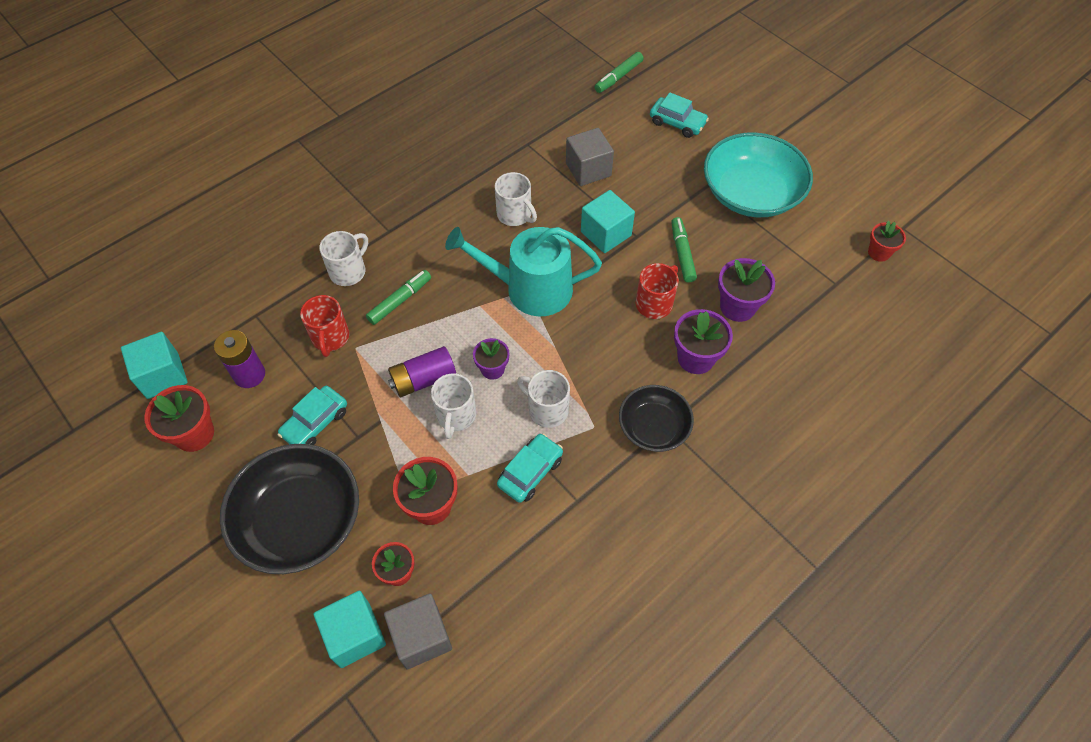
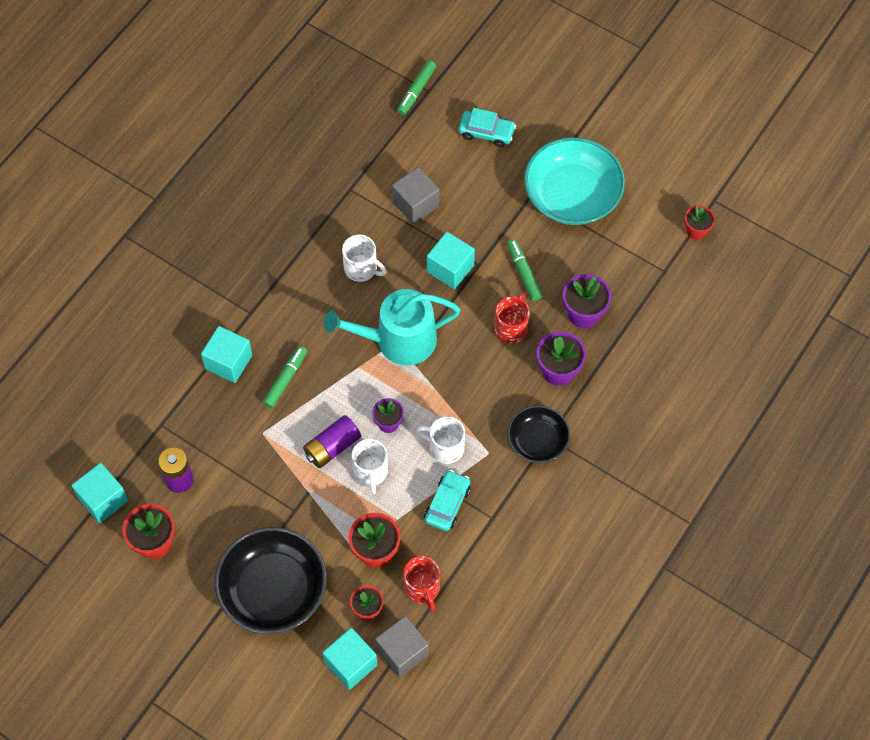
camera: 15 degrees left, 5 degrees up
turquoise car [278,386,347,445] -> none
red mug [300,295,349,357] -> red mug moved to [403,556,440,611]
white mug [319,231,368,286] -> turquoise cube [201,326,252,383]

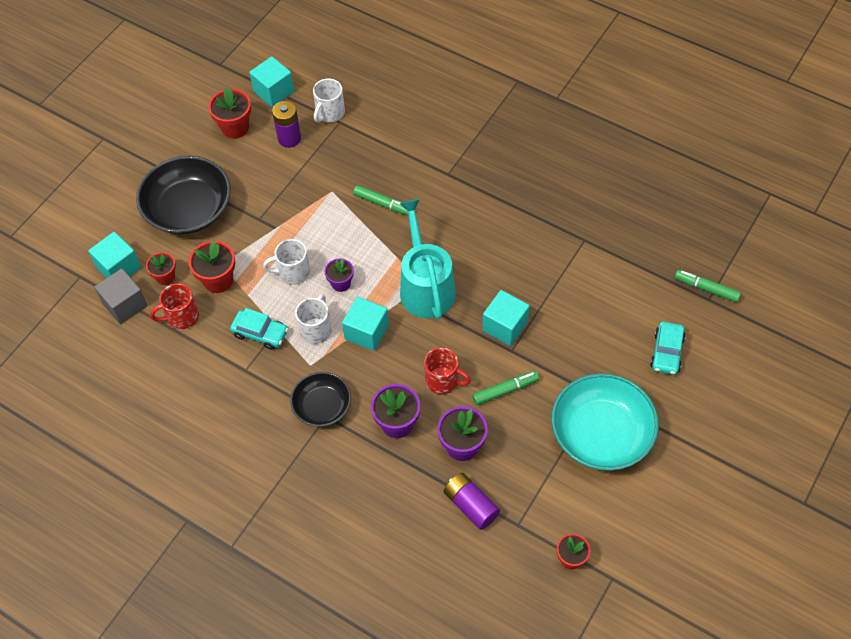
camera: 90 degrees right, 5 degrees down
turquoise cube [201,326,252,383] -> turquoise cube moved to [342,297,389,351]
purple battery [303,415,361,468] -> purple battery moved to [443,473,500,530]
white mug [342,235,387,282] -> white mug moved to [313,78,345,123]
grey cube [392,167,440,224] -> none

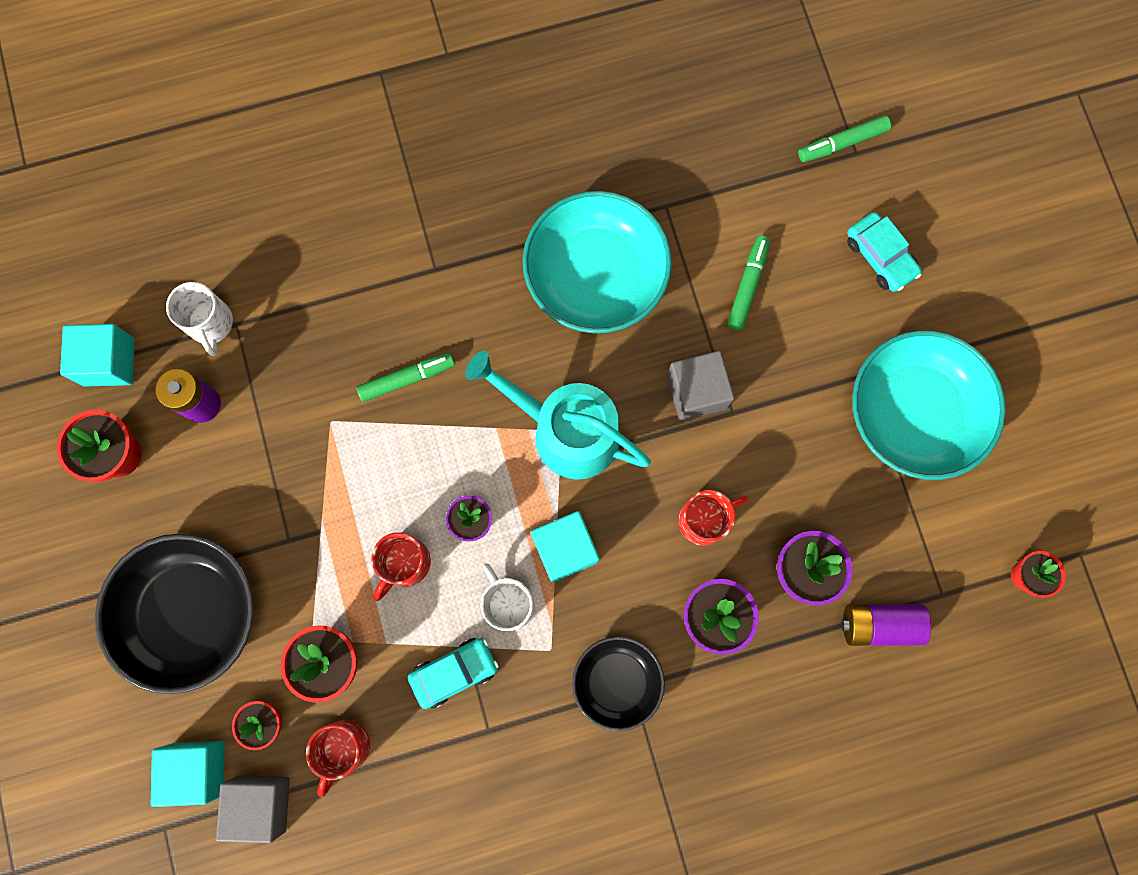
camera: 50 degrees left, 20 degrees up
white mug [263,239,310,285] -> red mug [371,532,431,601]
green marker [472,371,539,405] -> green marker moved to [727,236,770,330]
turquoise cube [482,290,530,346] -> grey cube [667,351,735,421]
none -> turquoise bowl [523,191,672,333]

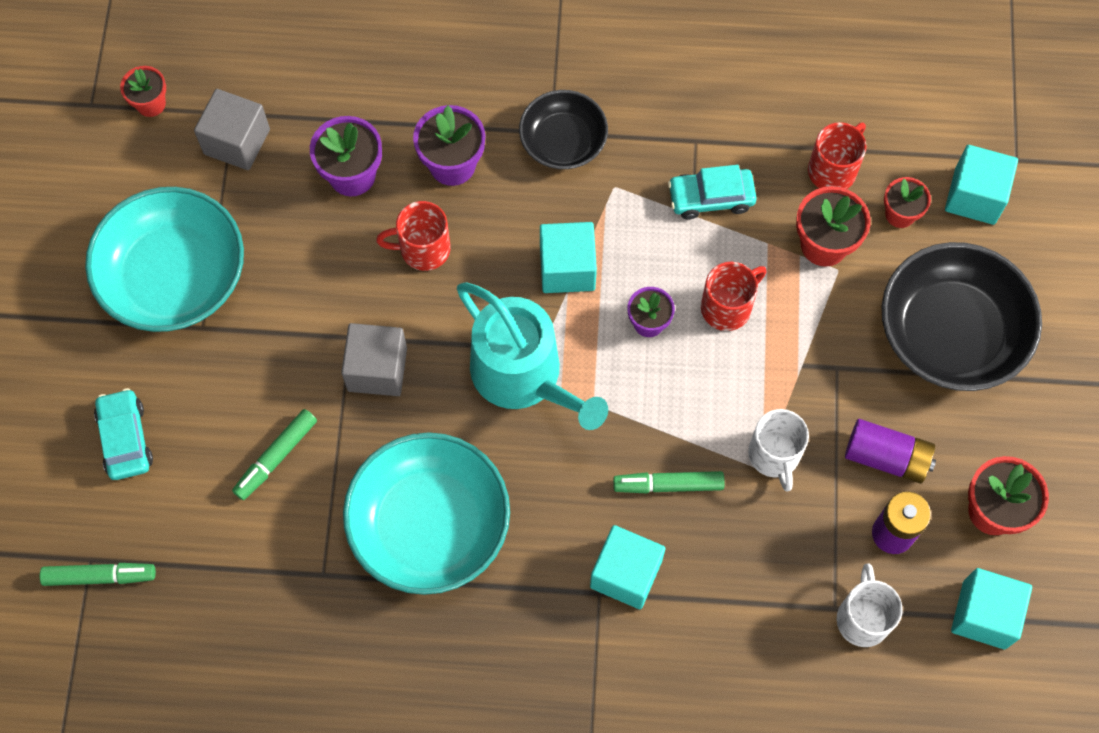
camera: 160 degrees left, 10 degrees down
grey cube [216,775,290,843] -> grey cube moved to [194,89,270,170]
white mug [481,563,535,631] -> white mug moved to [748,409,809,492]
purple battery [841,604,931,646] -> purple battery moved to [845,419,936,484]
none -> turquoise cube [590,525,665,609]

